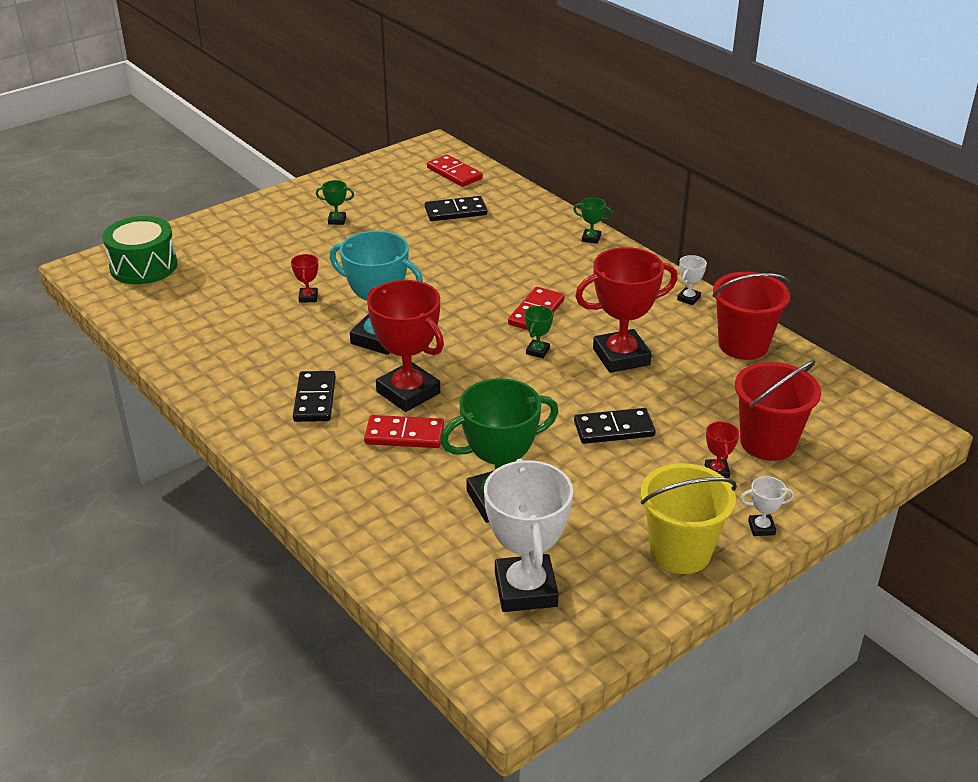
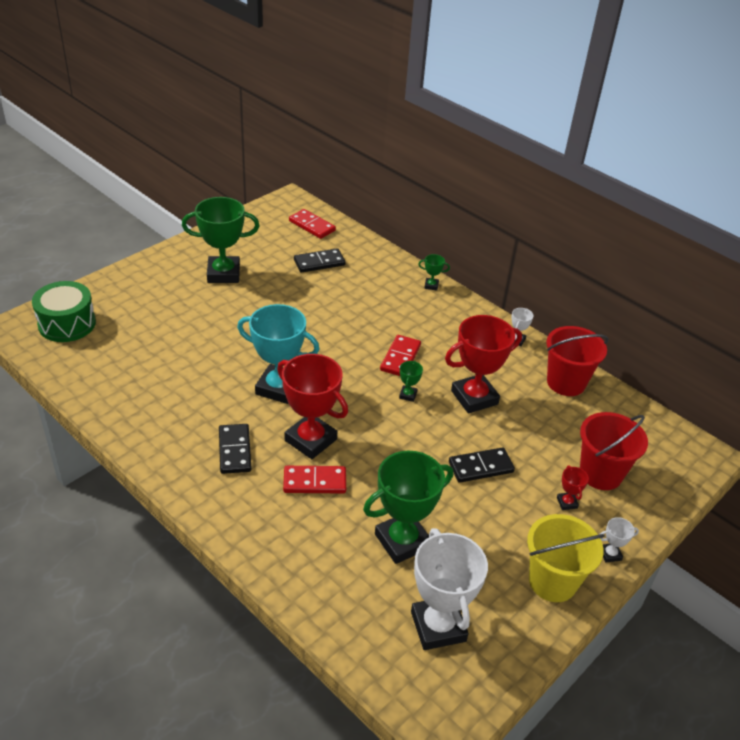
camera: 10 degrees left, 5 degrees up
red trophy [291,254,318,303] -> none
green trophy [316,180,354,225] -> green trophy [182,197,259,283], size x2.35

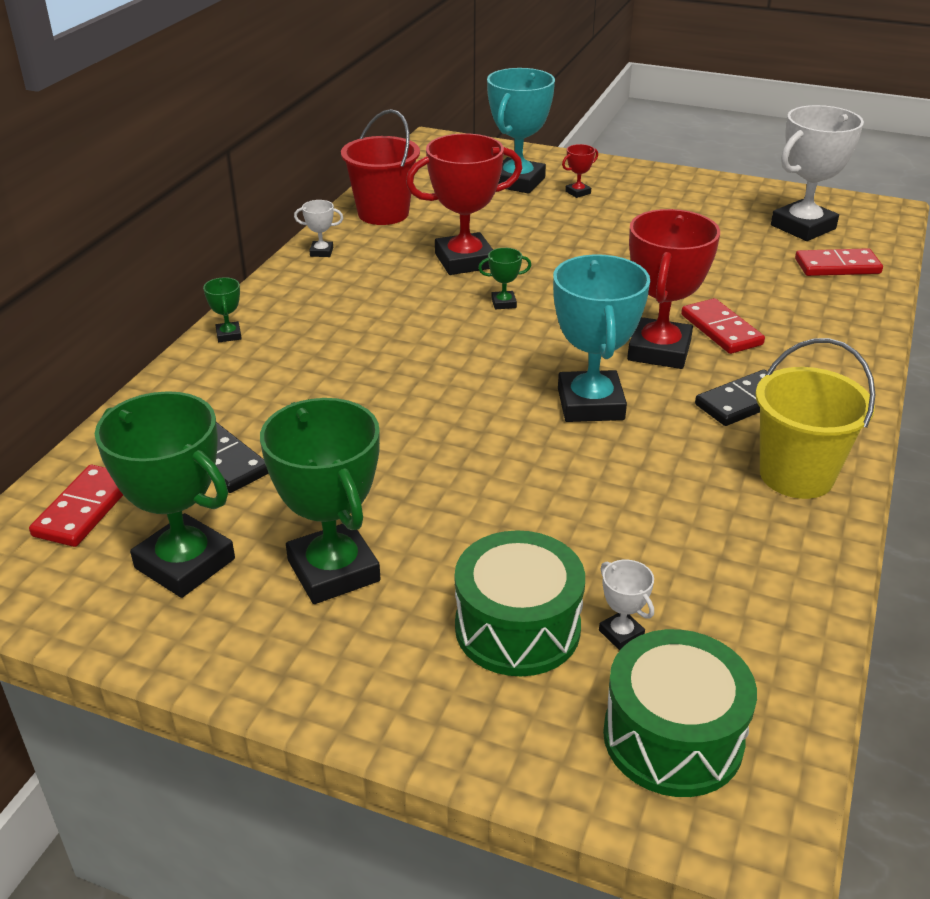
camera: 110 degrees left, 5 degrees down
green trophy [363,451,453,564] -> green trophy moved to [95,391,235,598]
red domino [380,335,421,376] -> red domino moved to [795,248,883,276]
red trophy [445,315,522,413] -> red trophy turned 60 degrees counterclockwise [406,133,522,275]
black domino [449,447,515,483] -> none
yellow bucket [527,514,605,602] -> yellow bucket moved to [755,338,876,499]
red bucket [580,412,648,490] -> turquoise trophy [487,68,555,194]
white trophy [599,517,639,562] -> white trophy moved to [599,560,654,650]
none -> green drum [455,530,585,676]

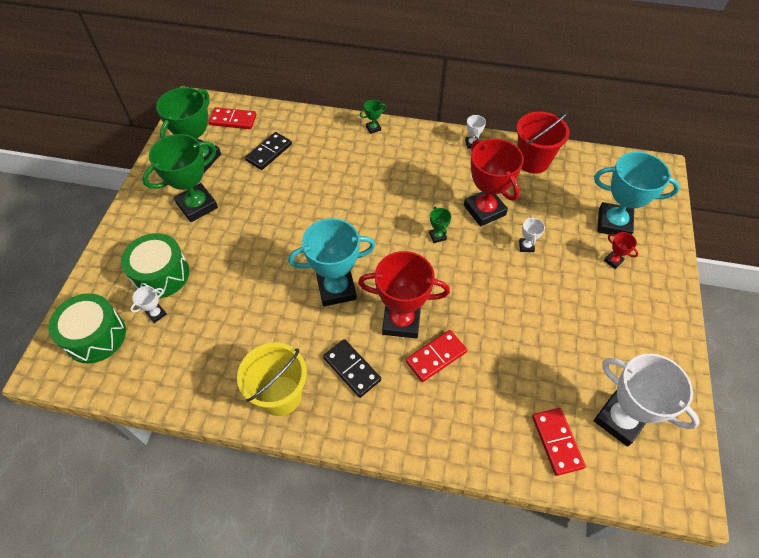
camera: 80 degrees right, 20 degrees up
none -> white trophy [519,216,545,252]

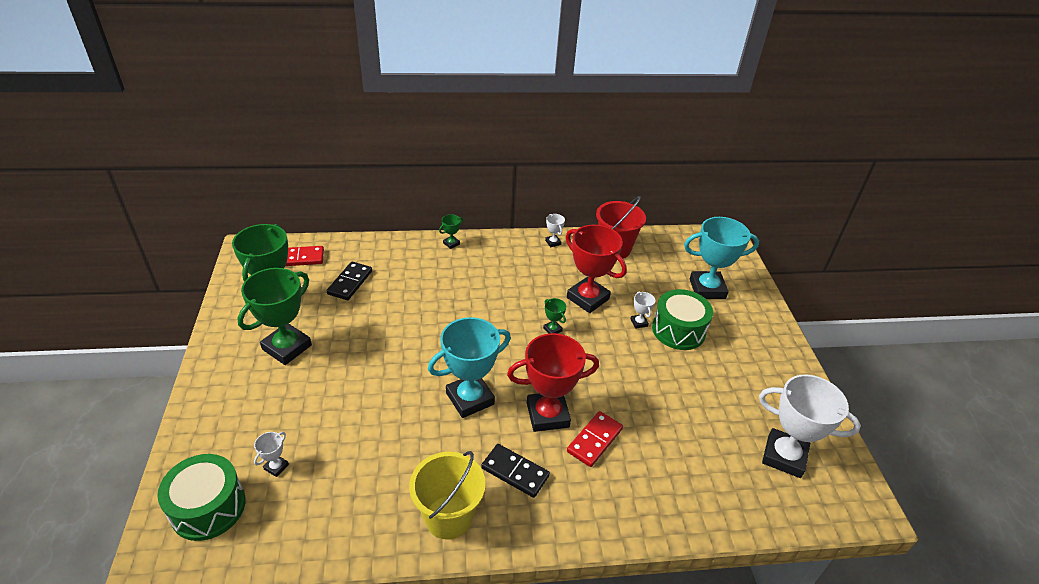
camera: 20 degrees left, 15 degrees down
green drum [121,233,189,298] -> green drum moved to [652,289,713,350]
red domino [532,408,586,476] -> none
red trophy [604,232,638,269] -> none

